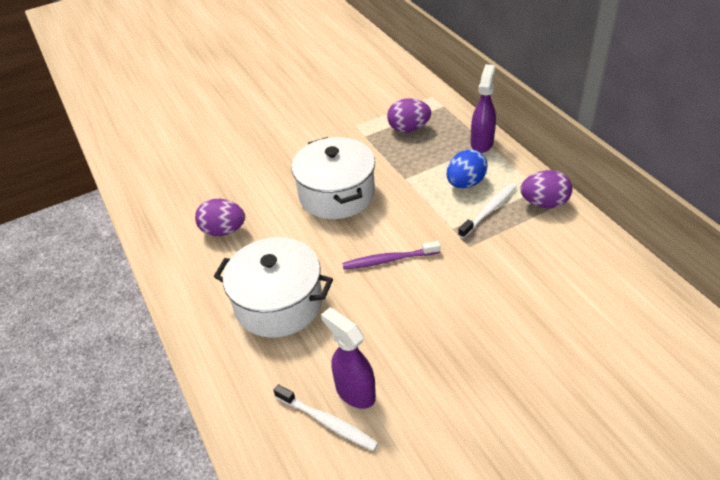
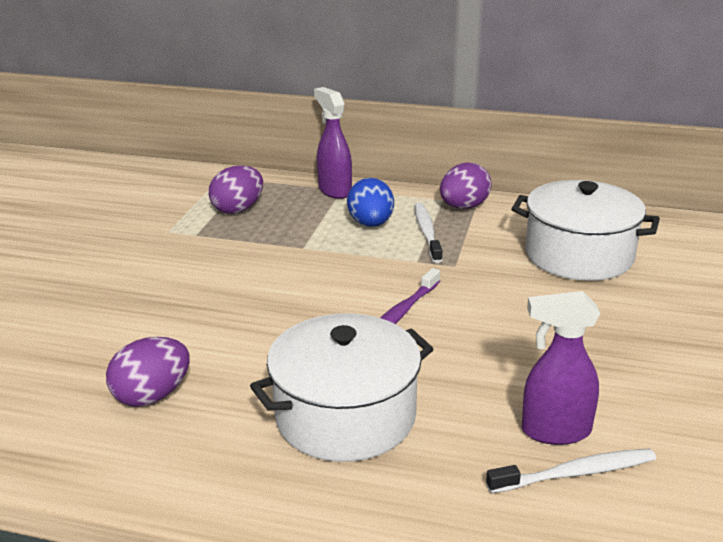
camera: 50 degrees left, 15 degrees down
white pot [292,137,375,219] -> white pot moved to [512,180,660,281]

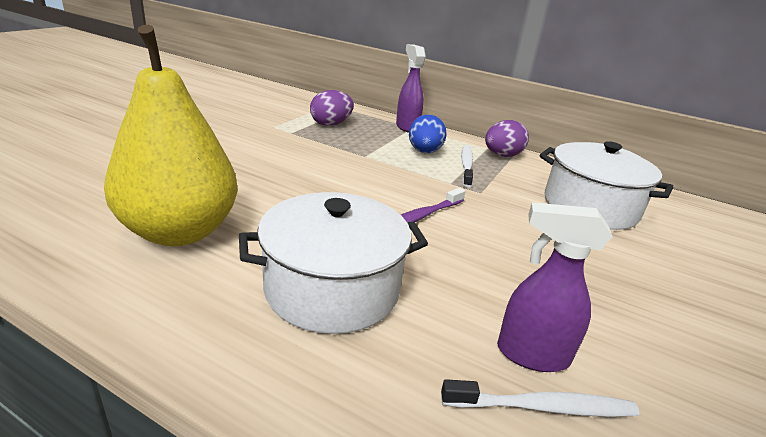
camera: 10 degrees right, 0 degrees up
purple egg [106,337,190,407] -> yellow pear [104,25,238,246]

